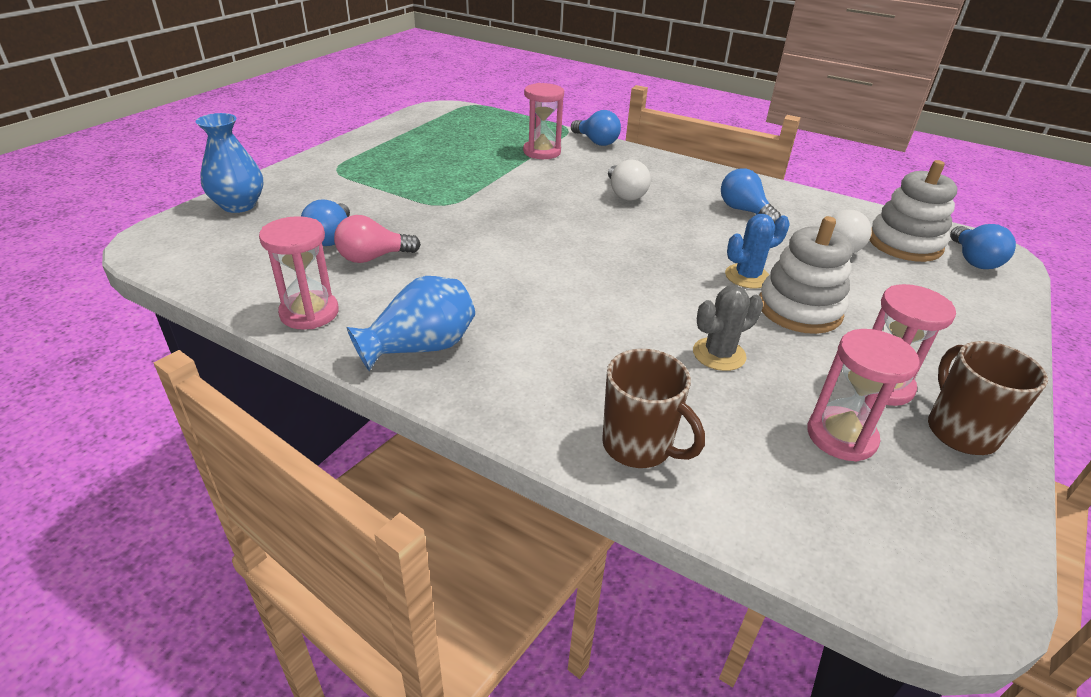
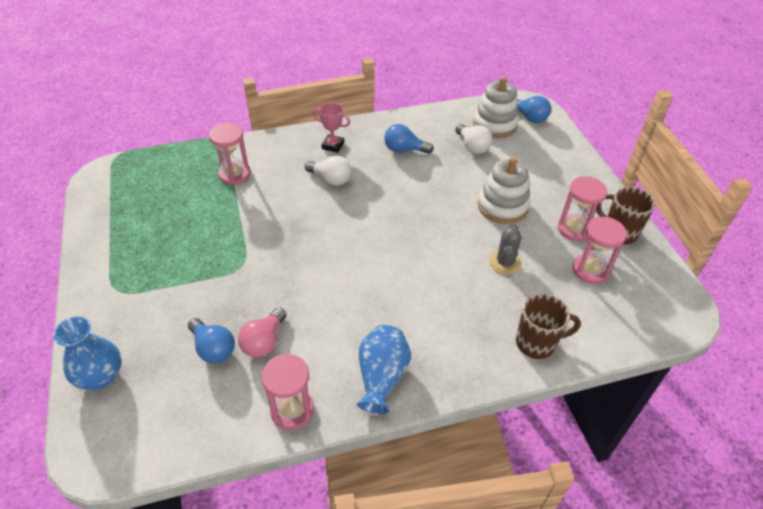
camera: 45 degrees left, 10 degrees up
blue light bulb [571,110,621,146] -> none
blue cactus [725,214,790,289] -> none
none -> pink trophy [313,103,350,153]

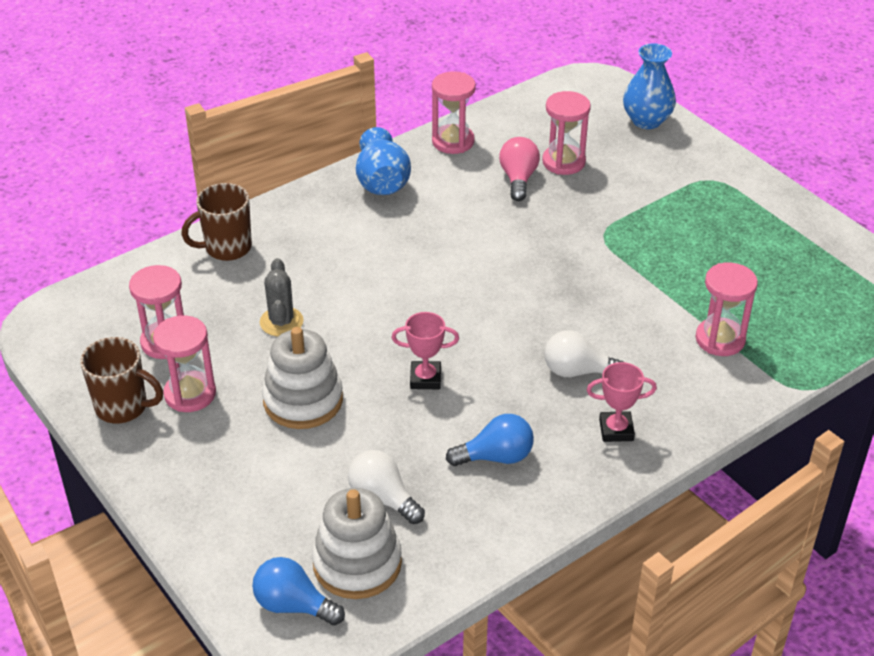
camera: 160 degrees right, 5 degrees down
blue light bulb [188,318,235,364] -> pink hourglass [542,91,591,175]
none -> pink trophy [392,312,459,389]

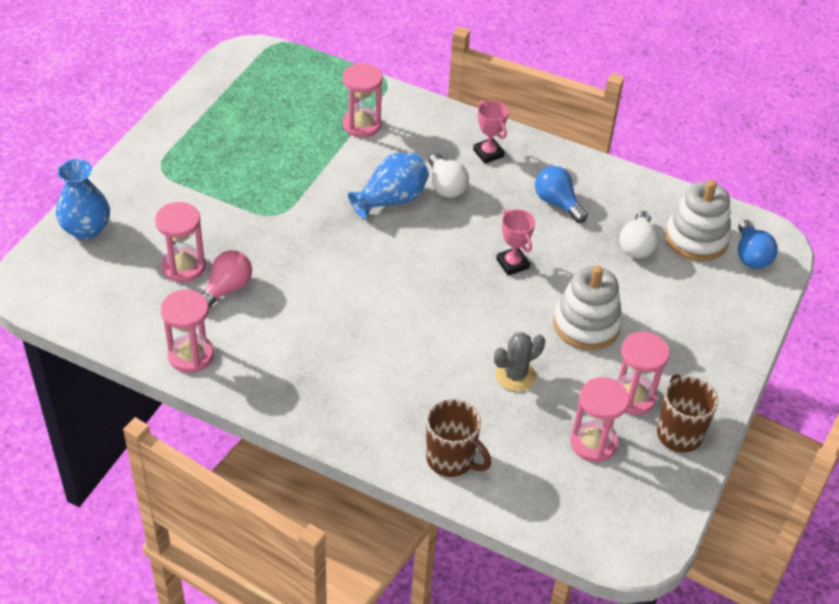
camera: 120 degrees left, 5 degrees up
blue vase [356,127,411,195] -> blue vase moved to [348,153,429,219]
pink light bulb [499,137,540,201] -> pink light bulb turned 150 degrees clockwise [202,250,252,308]

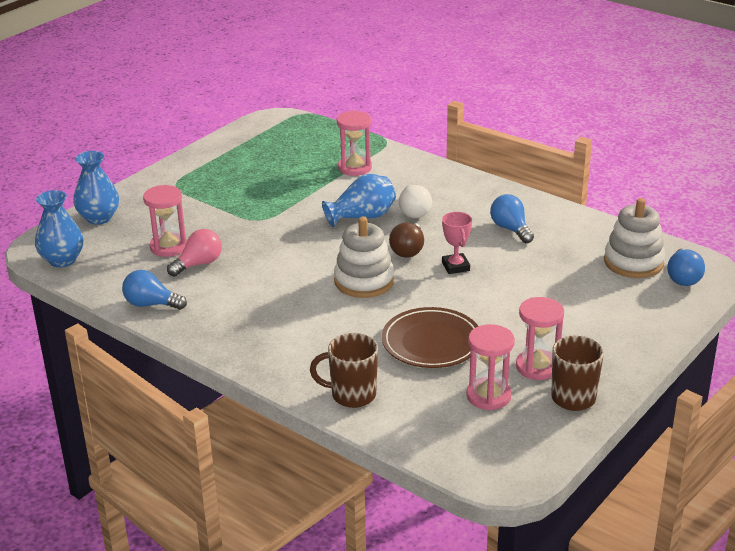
camera: 15 degrees right, 15 degrees down
pink hourglass [161,290,214,373] -> blue light bulb [122,270,187,310]
brown mug [426,399,491,477] -> brown mug turned 135 degrees clockwise [310,333,378,408]
pink trophy [473,100,509,164] -> none
grey cactus [494,332,545,391] -> brown plate [382,307,478,368]
white stacking toy [553,266,623,350] -> white stacking toy moved to [334,217,394,298]
white light bulb [619,211,659,259] -> none
none -> blue vase [35,190,83,268]
none -> brown light bulb [389,222,424,257]

